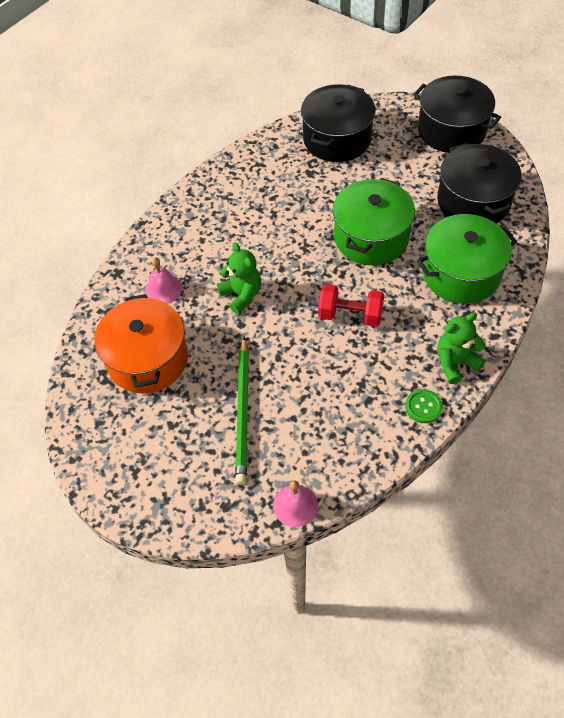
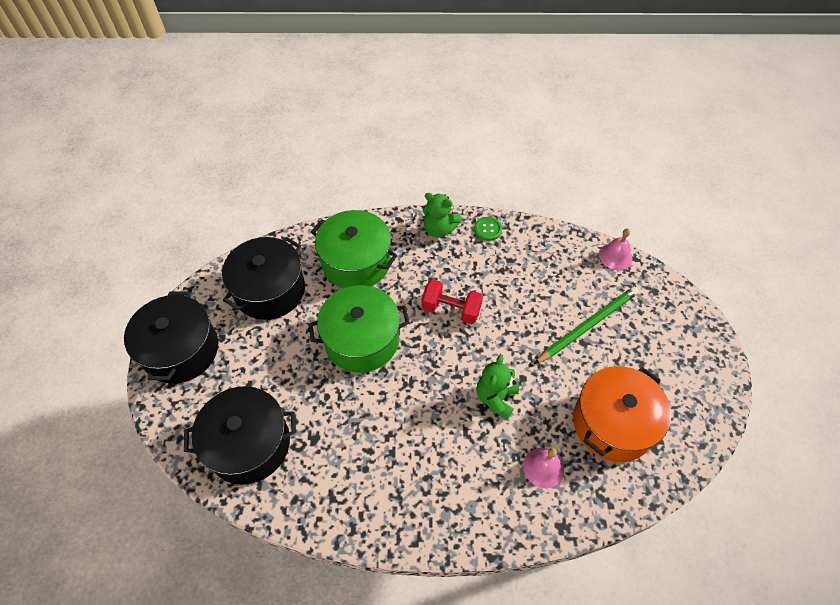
camera: 130 degrees left, 0 degrees up
red dumbbell [318,284,384,327] -> red dumbbell turned 45 degrees counterclockwise [421,279,483,324]

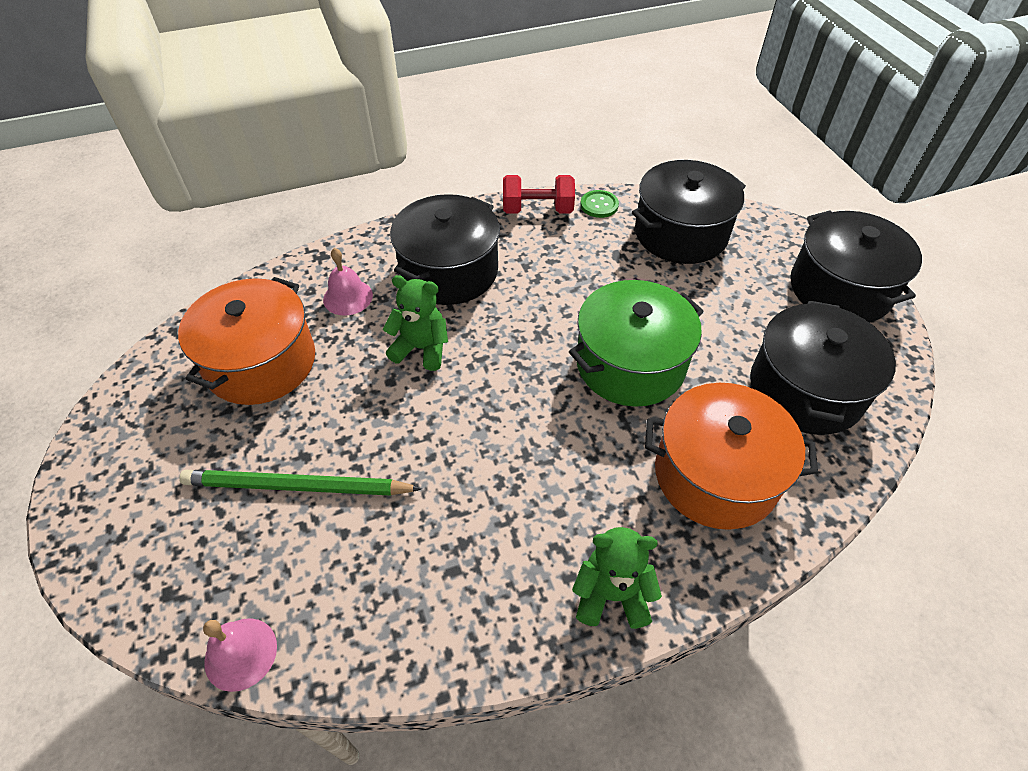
camera: 160 degrees right, 5 degrees down
green pot [311,210,398,288] -> orange pot [645,383,818,530]
red dumbbell [421,279,483,324] -> red dumbbell moved to [503,175,575,214]
green button [474,217,502,241] -> green button moved to [580,190,619,218]
green teddy bear [477,355,519,419] -> green teddy bear turned 75 degrees counterclockwise [383,275,448,371]
green pencil [534,287,639,364] -> green pencil turned 60 degrees clockwise [179,470,422,496]
none -> black pot [390,194,500,305]

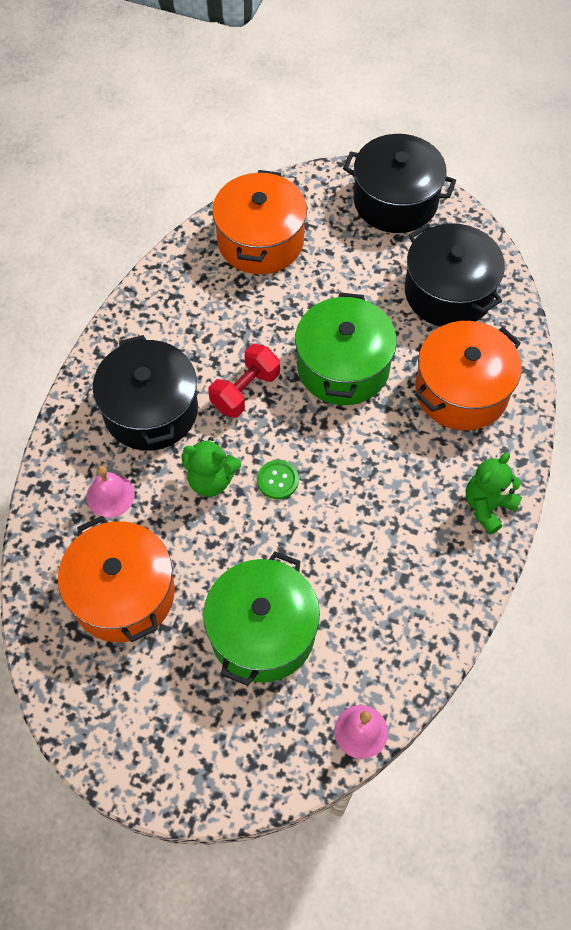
camera: 50 degrees left, 10 degrees up
green pencil [179,470,422,496] -> green pot [203,552,320,686]
green teddy bear [383,275,448,371] -> green teddy bear turned 135 degrees counterclockwise [181,437,241,497]
red dumbbell [503,175,575,214] -> red dumbbell moved to [208,344,280,418]
green button [580,190,619,218] -> green button moved to [257,460,299,499]
black pot [632,160,746,264] -> orange pot [212,170,307,274]

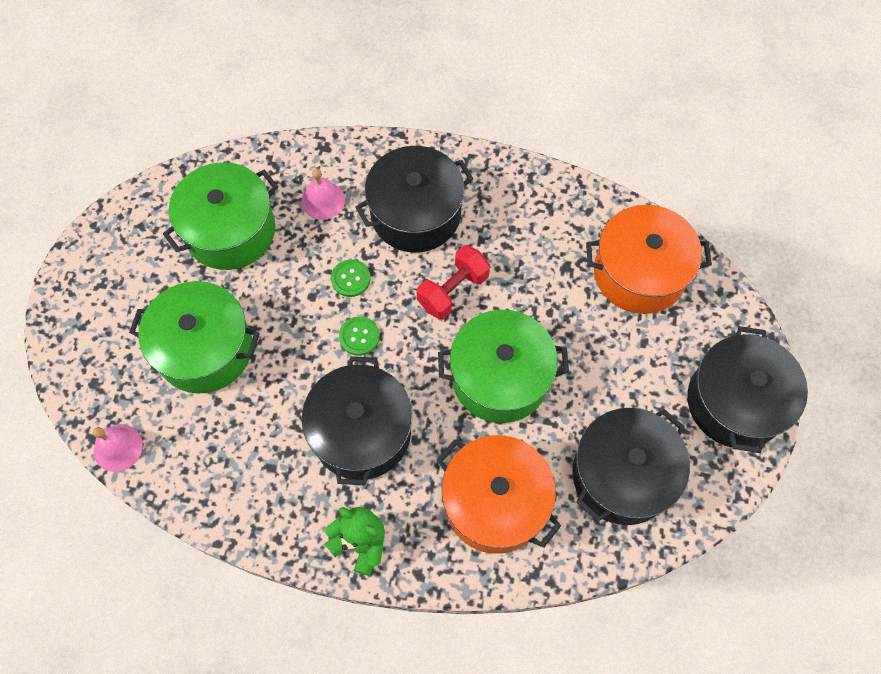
camera: 80 degrees right, 5 degrees up
orange pot [58,516,175,642] -> green pot [163,162,278,270]
green teddy bear [181,437,241,497] -> green button [331,259,371,297]
red dumbbell [208,344,280,418] -> red dumbbell turned 75 degrees counterclockwise [417,245,490,320]
none -> black pot [302,356,412,485]

